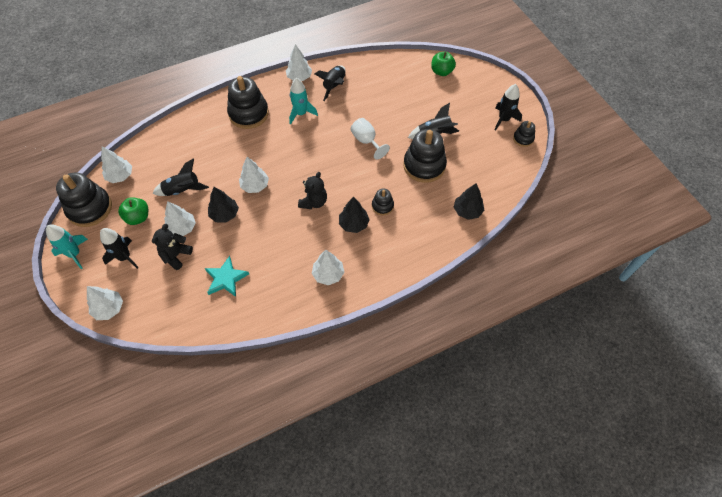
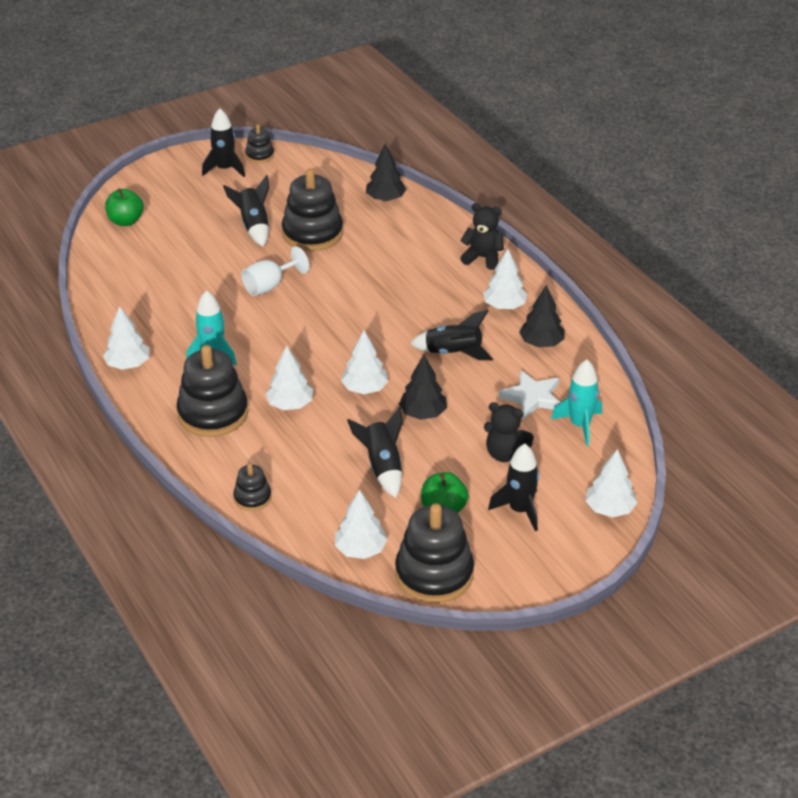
camera: 95 degrees left, 20 degrees down
turquoise rocket [46,224,88,269] -> turquoise rocket moved to [551,360,602,446]
white tree [164,201,196,236] -> white tree moved to [265,346,313,410]
turquoise star [205,256,249,297] -> white star [498,370,561,419]
black teddy bear [298,172,327,209] -> black teddy bear moved to [460,203,504,270]
black rocket [314,65,346,101] -> black rocket moved to [410,310,493,360]
black tree [339,197,370,233] -> black tree moved to [519,285,565,347]
black stacking toy [372,189,394,215] -> black stacking toy moved to [233,464,272,511]

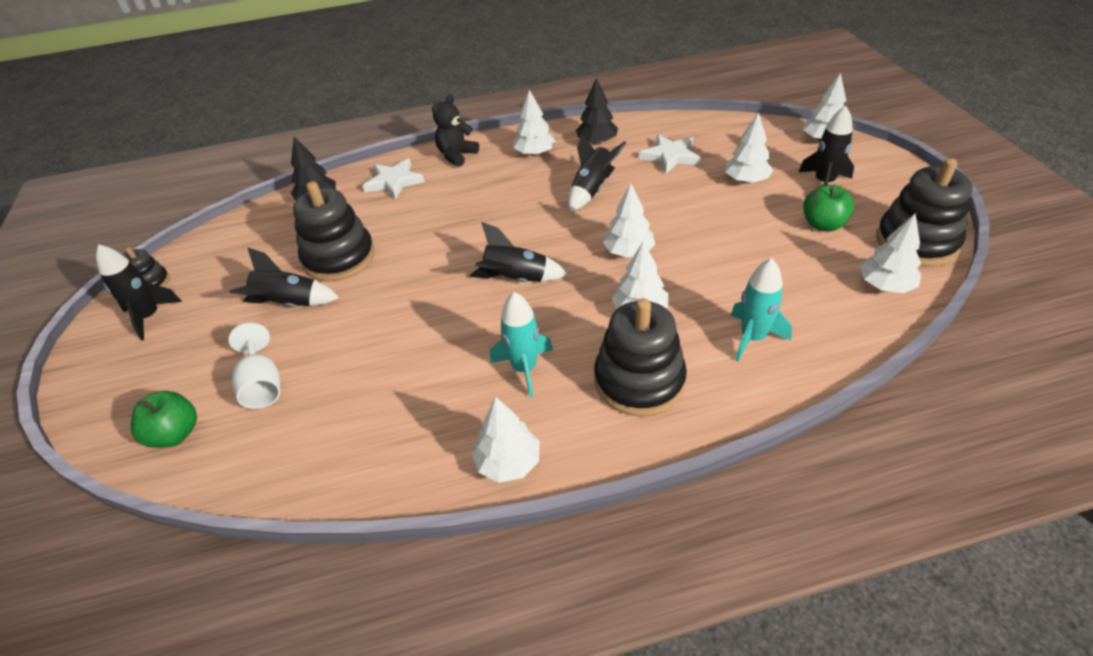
camera: 70 degrees left, 5 degrees up
black stacking toy [233,464,272,511] -> none
white goblet [242,246,309,296] -> white goblet moved to [228,323,280,409]
black rocket [347,407,403,498] -> black rocket moved to [470,222,568,282]
black tree [399,355,447,420] -> none
black teddy bear [484,402,534,462] -> white tree [725,112,773,183]
turquoise rocket [551,360,602,446] -> turquoise rocket moved to [731,258,792,361]
none -> white star [363,159,425,200]

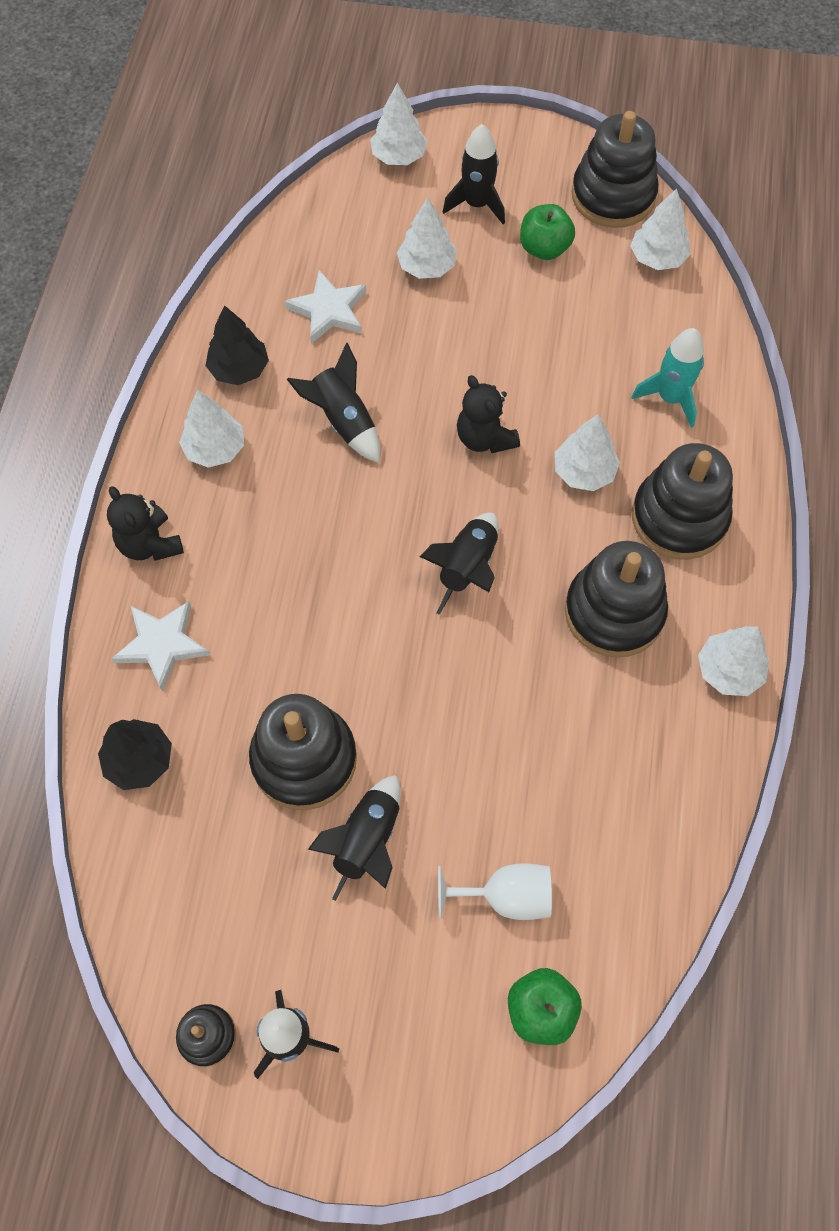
camera: 70 degrees left, 20 degrees up
turquoise rocket [490,292,553,398] -> black stacking toy [565,541,668,658]
white tree [603,183,655,258] -> black teddy bear [457,375,520,453]

